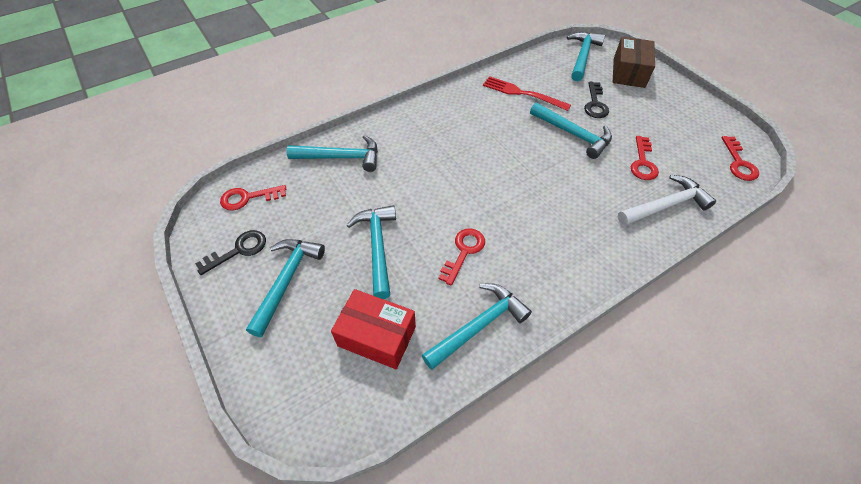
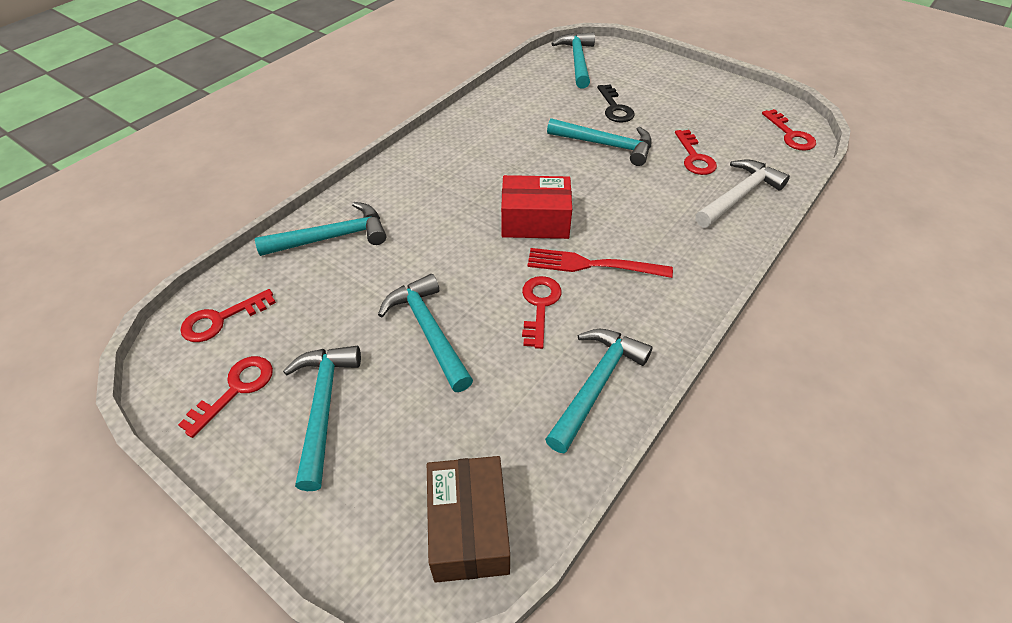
camera: 20 degrees left, 5 degrees down
black key [195,230,266,275] -> red key [178,356,273,438]
red box [331,289,416,369] -> red box moved to [501,175,572,239]
red fork [483,76,571,111] -> red fork moved to [527,248,673,278]
brown box [613,37,655,88] -> brown box moved to [427,456,510,583]

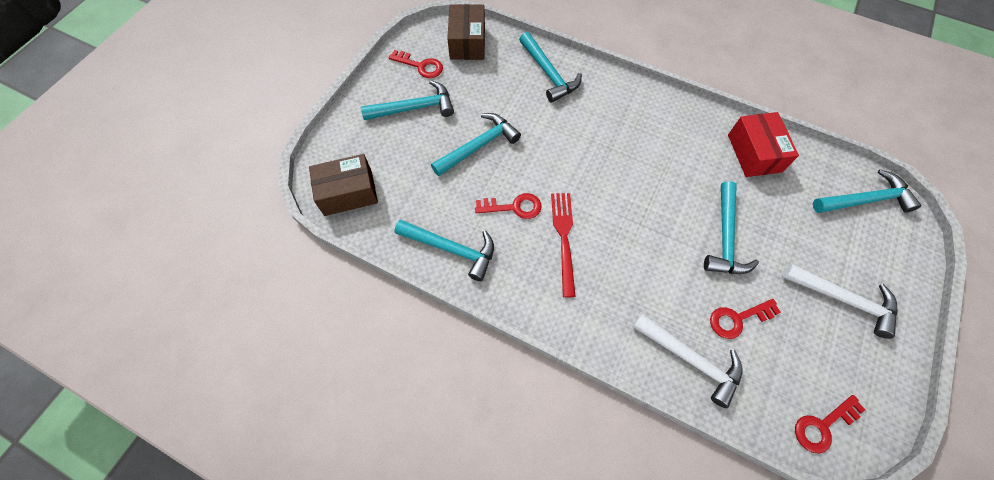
camera: 80 degrees right, 15 degrees up
red key [180,289,276,342] -> brown box [447,4,485,60]
red box [501,175,572,239] -> red box moved to [728,112,799,177]
black key [597,84,635,123] -> none
none -> white hammer [783,264,898,339]

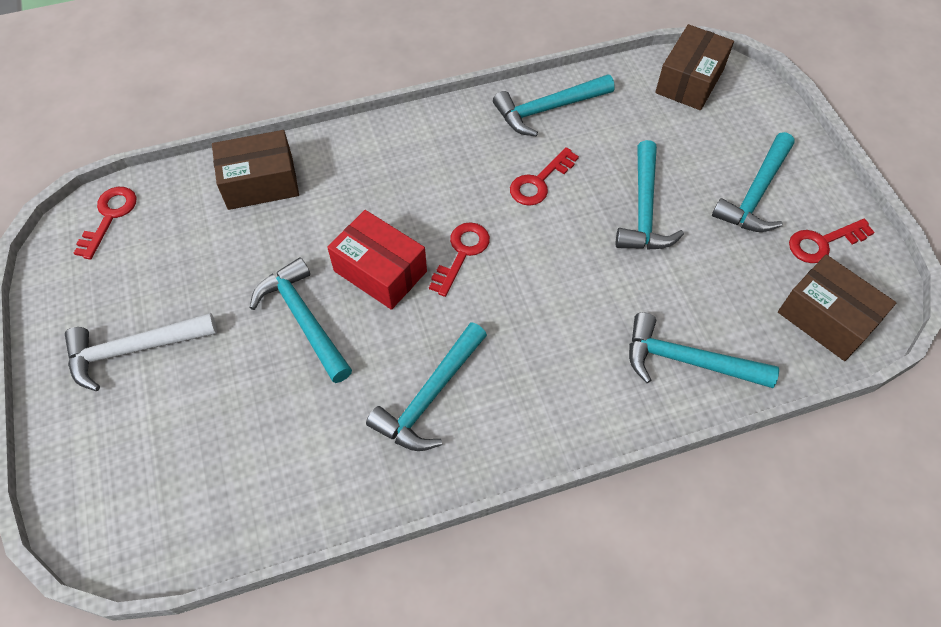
camera: 135 degrees right, 5 degrees down
red fork [551,193,576,297] -> none
white hammer [633,314,743,408] -> brown box [212,130,299,210]
red key [710,299,781,339] -> red key moved to [429,222,490,297]
red box [728,112,799,177] -> red box moved to [327,210,427,310]
turquoise hammer [813,169,921,213] -> turquoise hammer moved to [366,322,487,451]

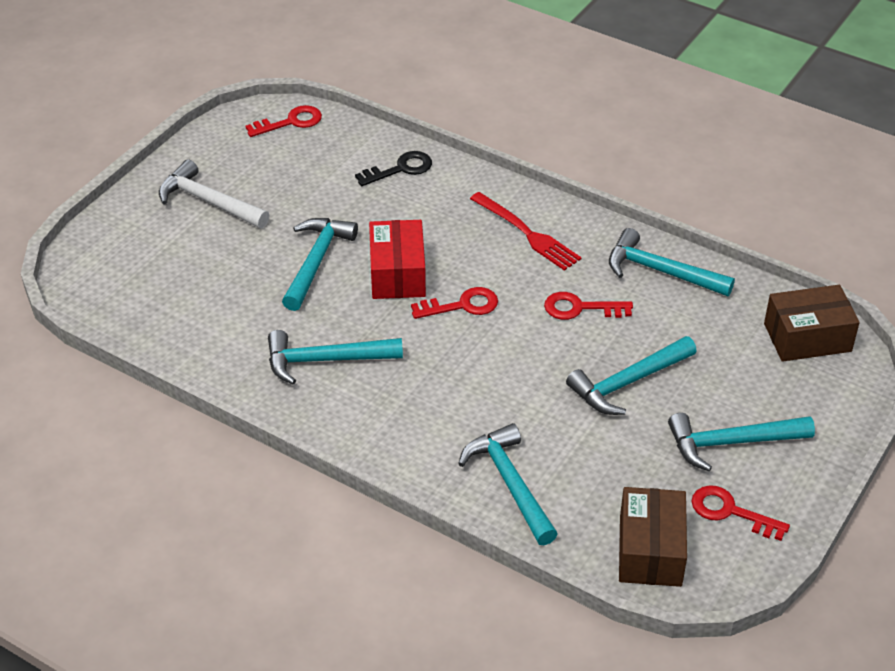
camera: 50 degrees right, 15 degrees down
brown box [212,130,299,210] -> black key [355,151,432,186]
none -> red fork [470,192,582,271]

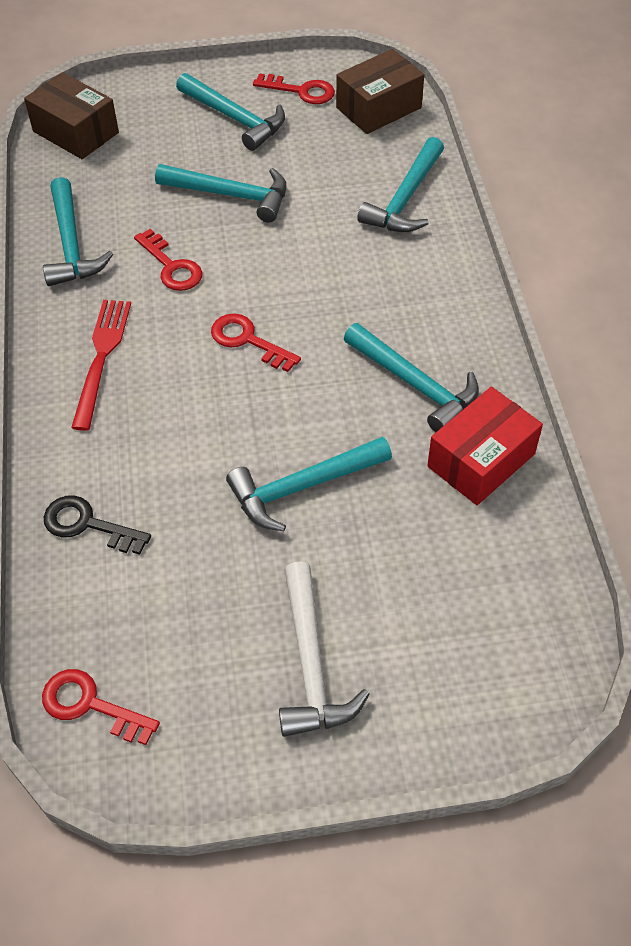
camera: 130 degrees left, 10 degrees up
red box [369,220,426,299] -> red box moved to [427,387,543,505]
red key [691,485,790,541] -> red key turned 60 degrees counterclockwise [253,73,335,104]

